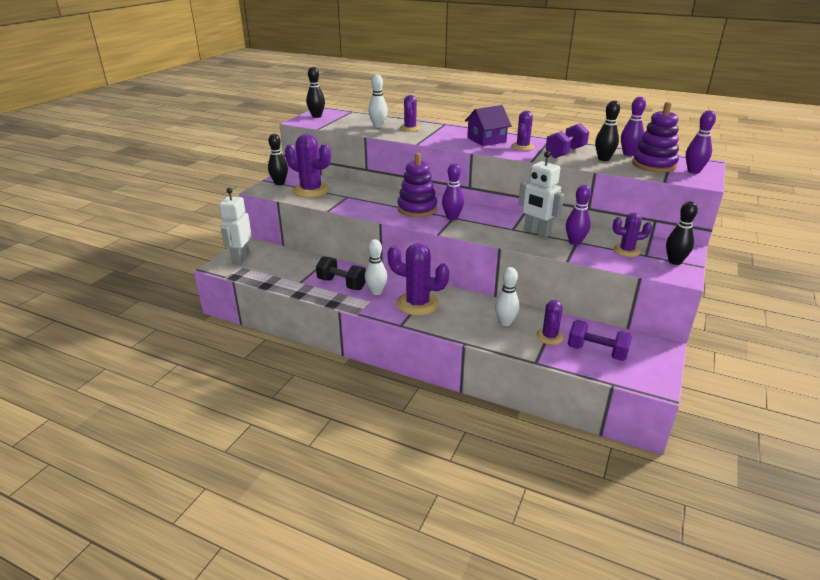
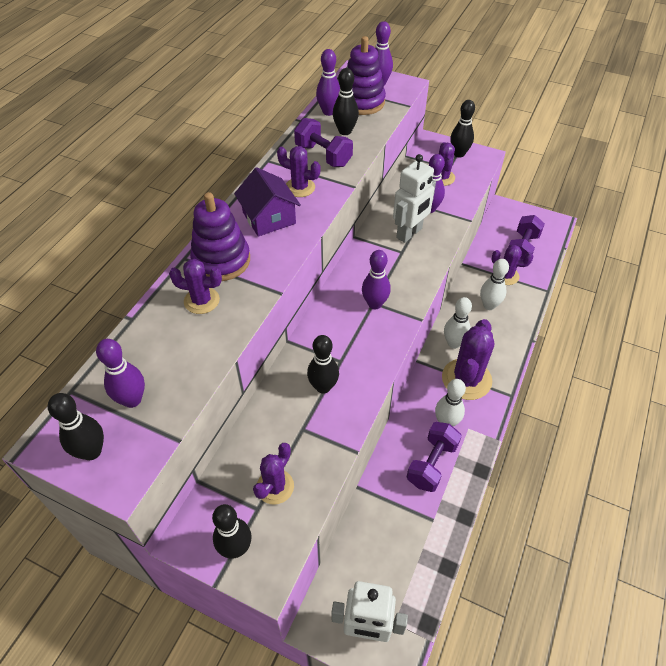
camera: 90 degrees left, 20 degrees up
purple cactus [285,134,331,198] -> purple cactus [253,443,294,505], size x0.59
black dumbbell [316,256,366,290] -> purple dumbbell [407,422,462,492]
white bowling pin [368,74,388,128] -> white bowling pin moved to [444,297,472,349]
purple stacking toy [398,153,437,217] -> purple stacking toy moved to [190,192,250,281]
none -> purple bowling pin [96,339,145,408]
none -> black bowling pin [307,335,339,394]

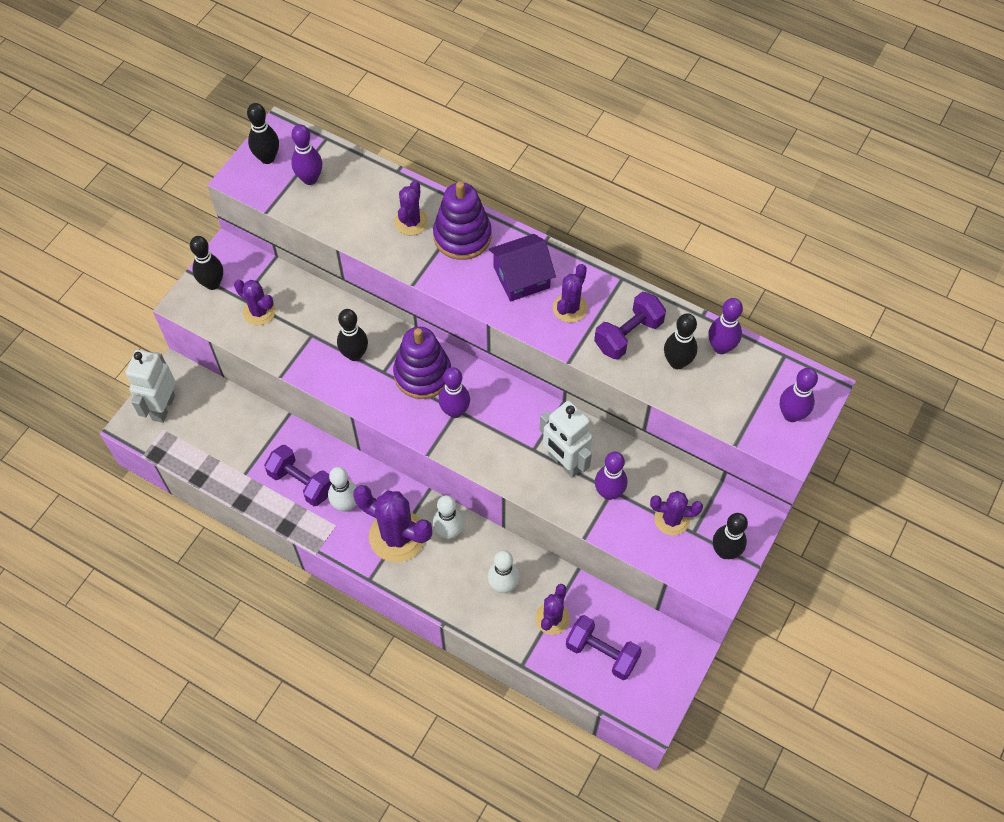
camera: 95 degrees right, 10 degrees up
purple stacking toy [347,36,386,115] -> purple stacking toy moved to [393,327,451,399]

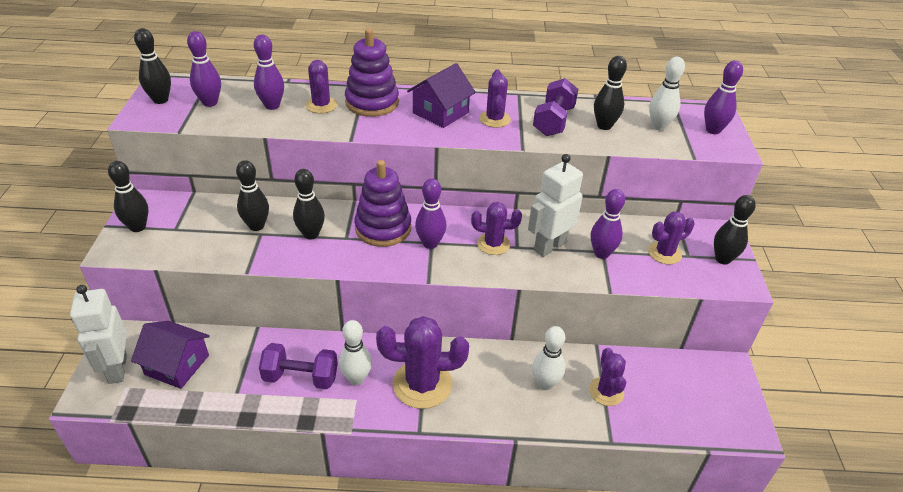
camera: 30 degrees left, 20 degrees down
purple cactus [234,280,276,325] -> purple cactus moved to [471,202,522,255]
white bowling pin [433,495,464,539] -> white bowling pin moved to [649,57,685,131]
white robot [540,401,592,478] -> white robot turned 120 degrees clockwise [528,154,583,257]
purple dumbbell [566,615,642,680] -> none
purple bowling pin [708,298,743,354] -> purple bowling pin moved to [254,35,284,110]
none -> purple house [131,321,210,389]
none -> black bowling pin [236,160,269,231]

